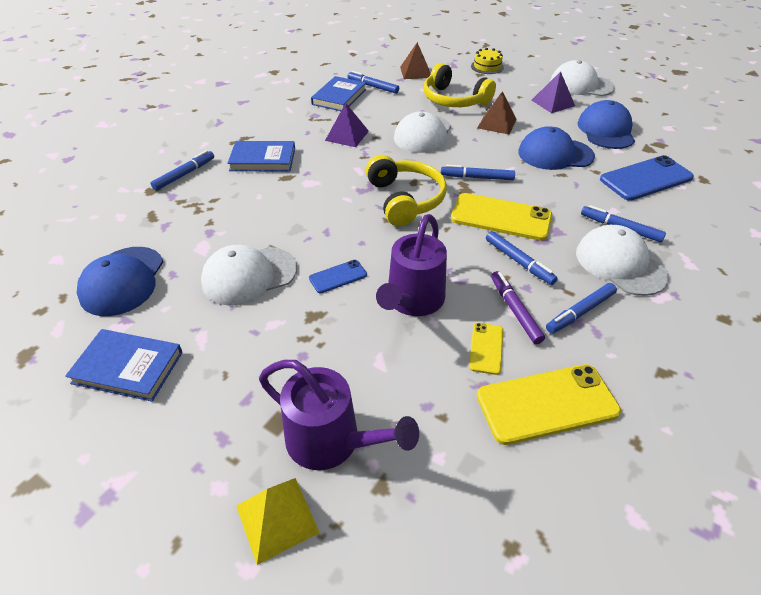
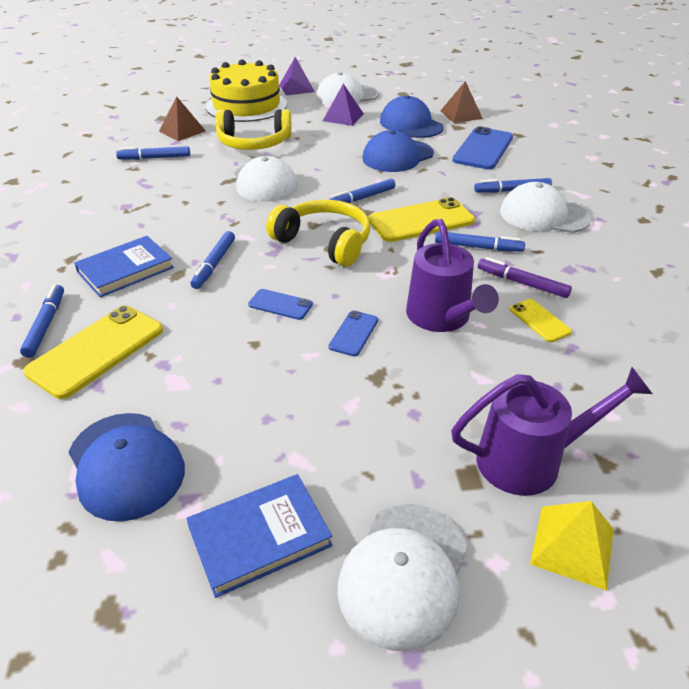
camera: 40 degrees left, 5 degrees down
white cap [201,245,297,306] -> white cap moved to [337,504,468,651]
blue book [311,76,366,111] -> none
purple pyramid [325,103,369,147] -> purple pyramid moved to [279,57,315,95]
yellow cake [471,48,504,74] -> yellow cake [206,59,287,122], size x2.21
brown pyramid [477,91,517,134] -> brown pyramid moved to [441,81,483,123]
yellow phone [477,364,621,445] -> yellow phone moved to [24,306,163,399]
blue marker [546,283,617,333] -> blue marker moved to [191,231,235,289]
none -> blue phone [248,289,313,320]

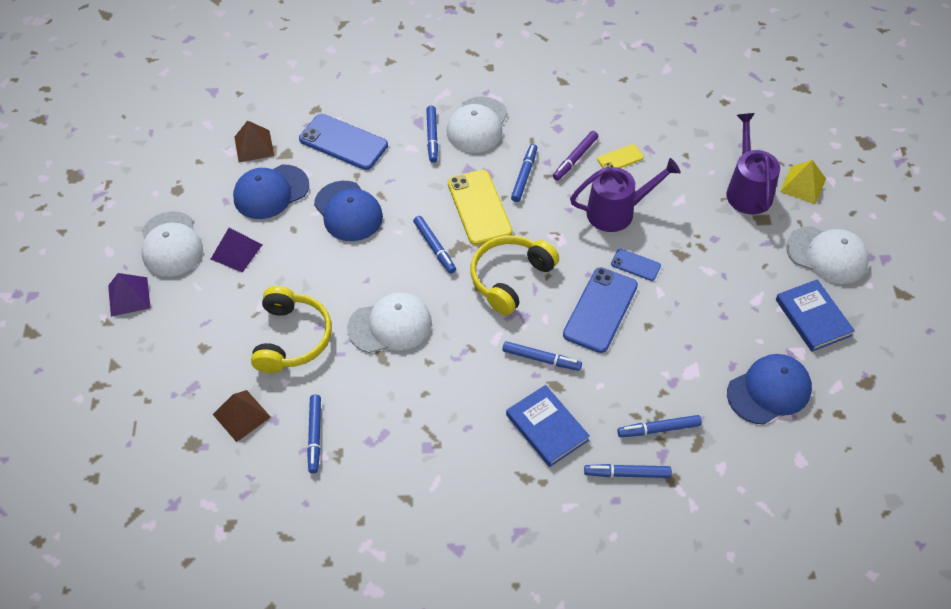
camera: 85 degrees left, 15 degrees up
yellow phone [24,306,163,399] -> blue marker [617,415,702,437]
yellow cake [206,59,287,122] -> none
blue phone [248,289,313,320] -> blue phone [563,267,638,353], size x1.96

